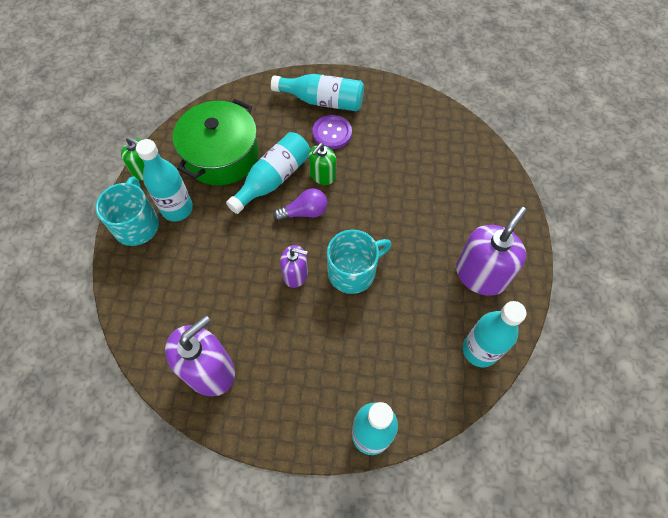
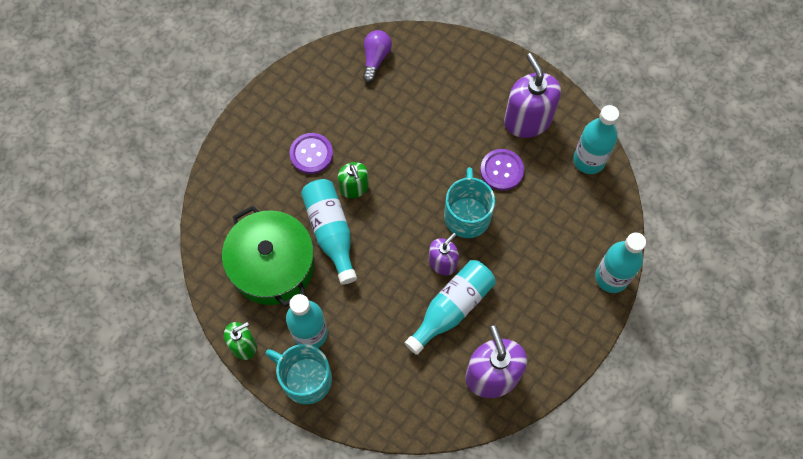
camera: 60 degrees left, 5 degrees up
turquoise bottle [271,74,364,112] -> turquoise bottle moved to [405,260,496,355]
purple light bulb [273,188,327,221] -> purple light bulb moved to [363,30,392,83]
none -> purple button [480,149,524,191]

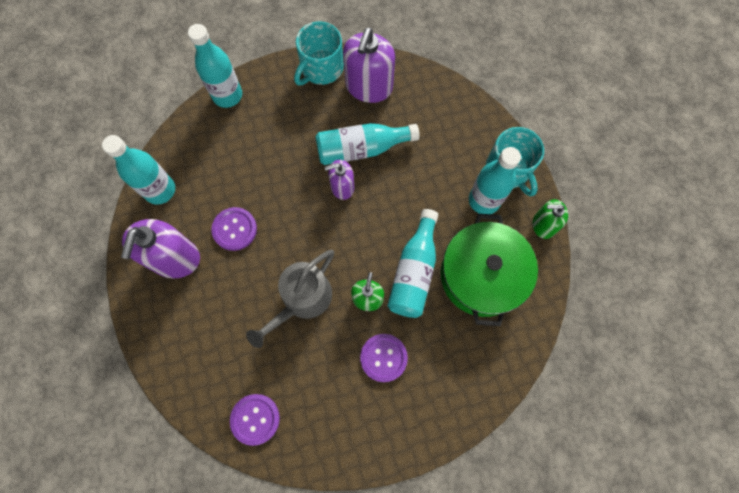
camera: 145 degrees left, 5 degrees up
purple light bulb [363,30,392,83] -> purple button [230,394,280,446]
turquoise mug [444,167,495,238] -> turquoise mug moved to [294,21,344,85]
none -> grey watering can [246,250,334,348]

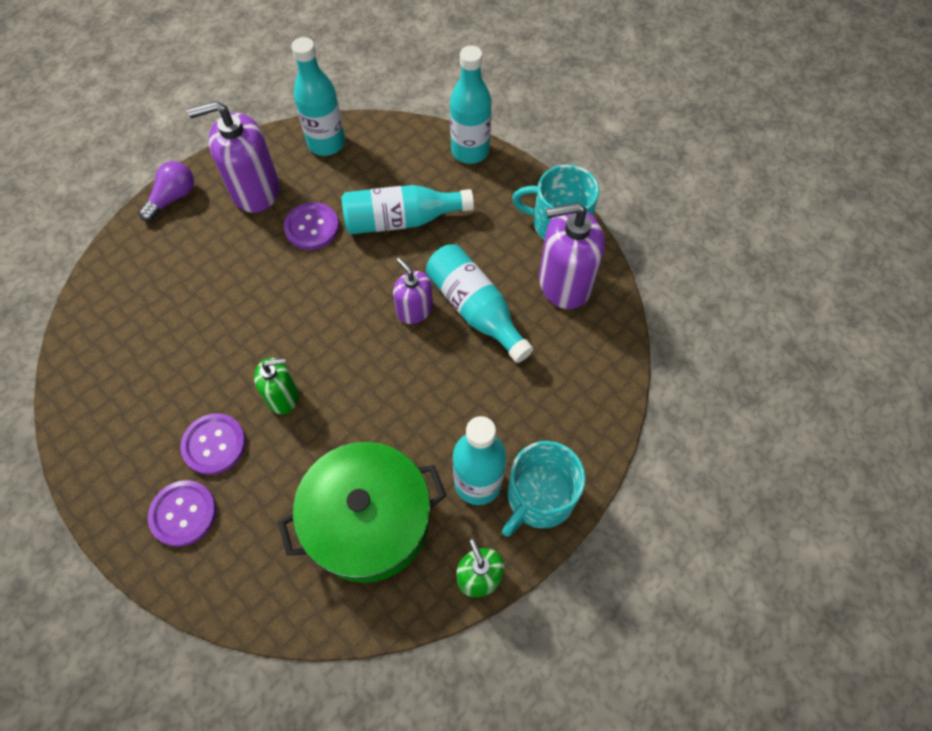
camera: 65 degrees right, 10 degrees down
purple button [230,394,280,446] -> purple button moved to [148,480,217,547]
grey watering can [246,250,334,348] -> none
turquoise bottle [387,209,438,318] -> turquoise bottle moved to [341,185,474,234]
none -> purple light bulb [139,161,194,222]

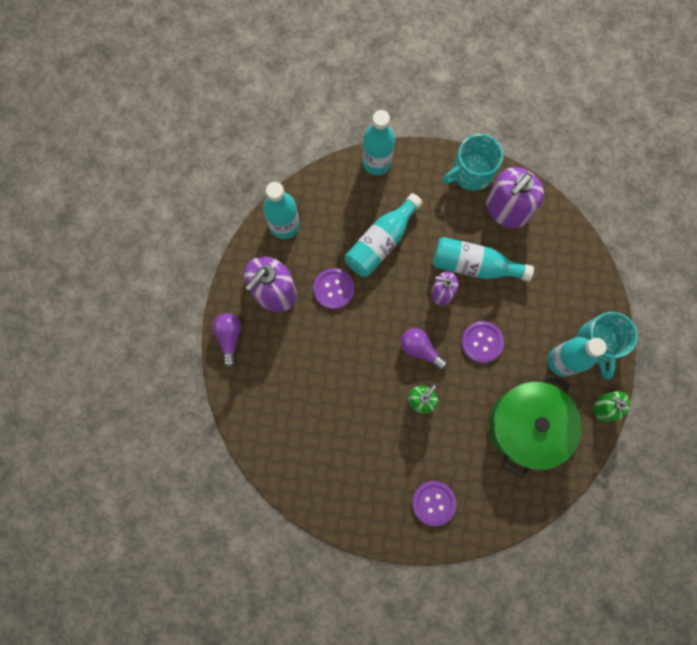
camera: 40 degrees left, 15 degrees up
purple button [180,413,246,475] -> purple button moved to [461,321,504,363]
none -> purple light bulb [401,328,447,370]

